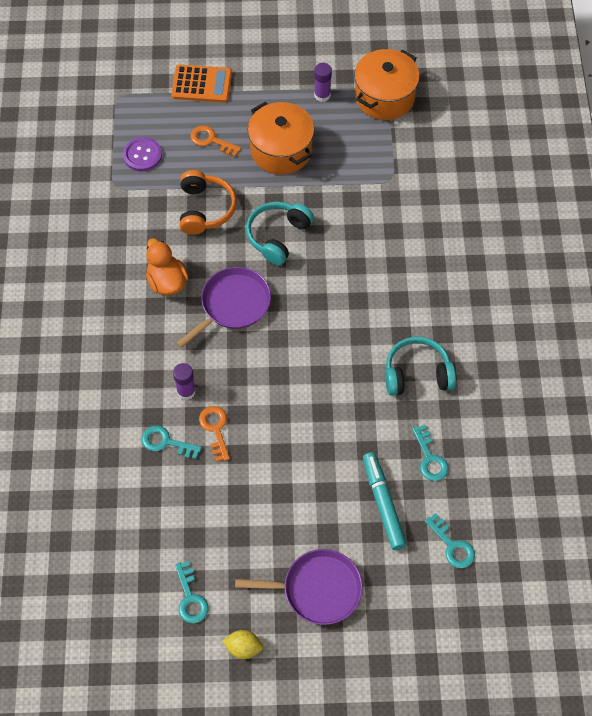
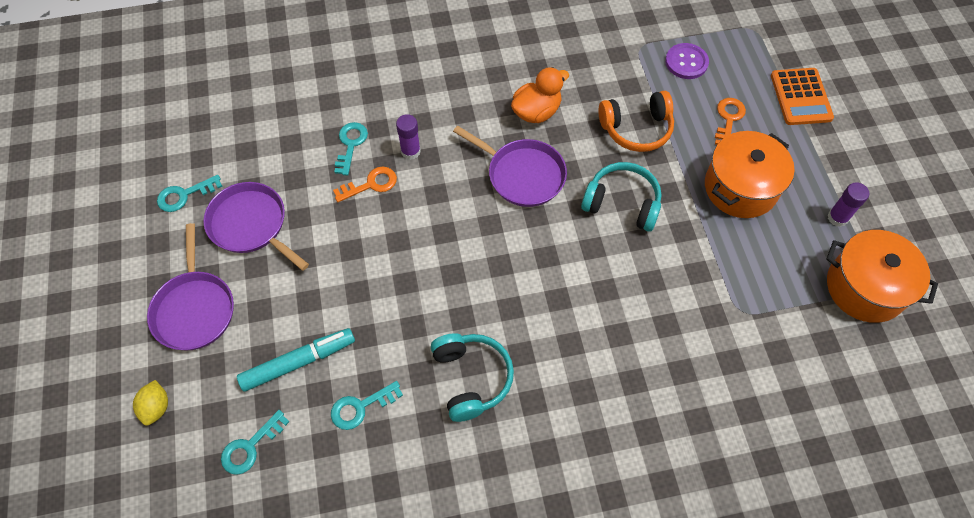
camera: 80 degrees right, 0 degrees up
yellow lemon [223,630,263,659] -> yellow lemon moved to [133,380,168,426]
none -> purple pan [203,182,309,271]

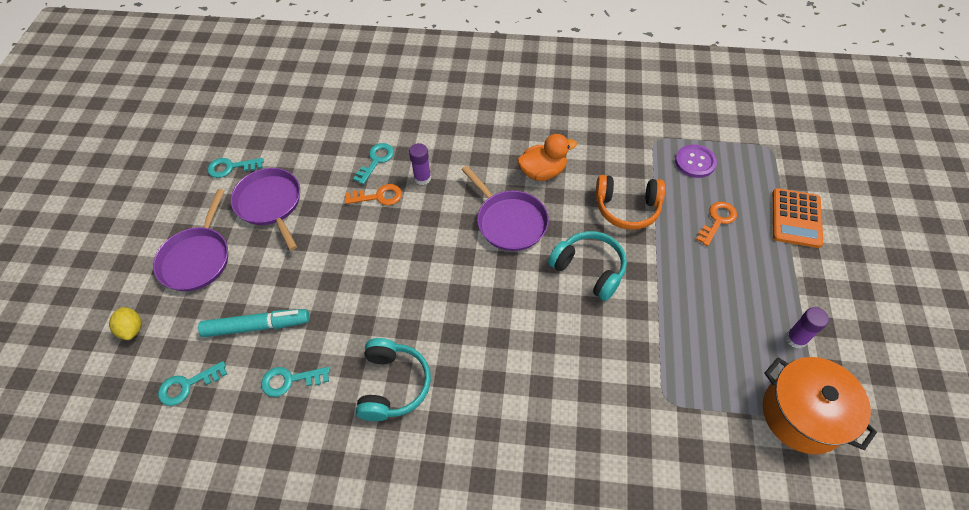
camera: 20 degrees right, 5 degrees down
yellow lemon [133,380,168,426] -> yellow lemon turned 45 degrees counterclockwise [109,307,141,340]
orange pot [705,131,795,218] -> none

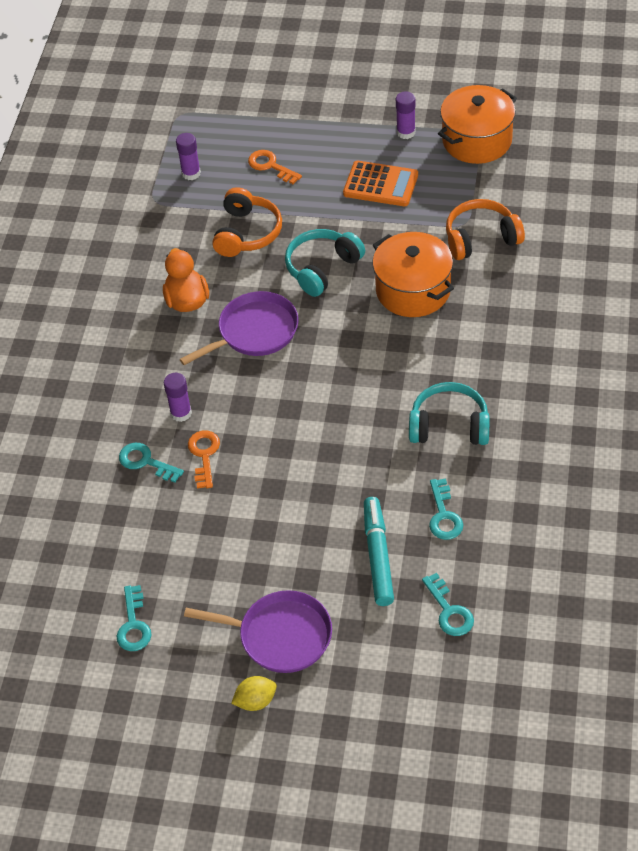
camera: 85 degrees left, 5 degrees down
yellow lemon [109,307,141,340] -> yellow lemon moved to [231,676,277,711]
purple pan [231,168,300,251] -> none
purple button [675,144,717,178] -> purple glue stick [176,133,201,180]
orange calculator [772,188,823,248] -> orange calculator moved to [343,161,418,206]
none -> orange pot [373,232,454,317]
none -> orange headphones [446,199,525,260]

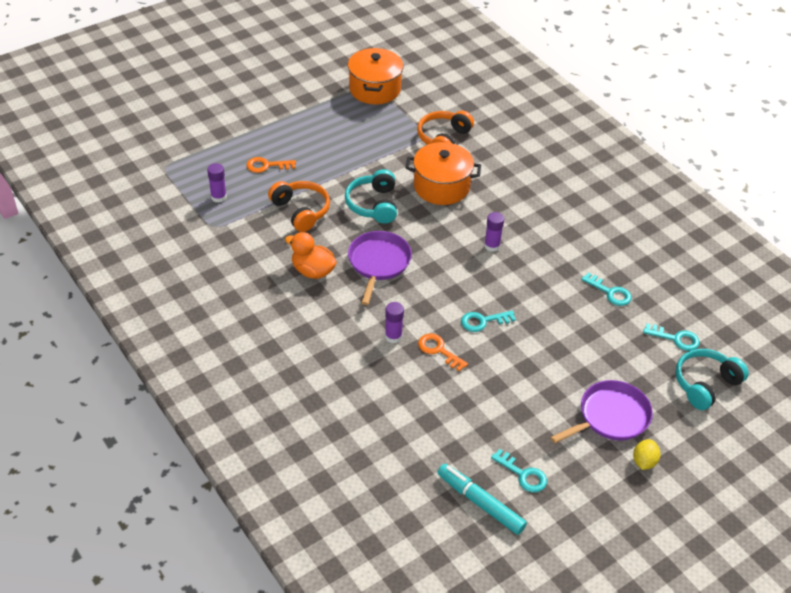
camera: 50 degrees left, 5 degrees down
turquoise key [119,443,184,483] -> turquoise key moved to [461,311,516,332]
orange calculator [343,161,418,206] -> none
turquoise marker [364,497,394,606] -> turquoise marker moved to [437,464,527,535]
purple glue stick [396,91,416,139] -> purple glue stick moved to [484,212,504,252]
turquoise headphones [409,382,490,445] -> turquoise headphones moved to [675,349,749,410]

